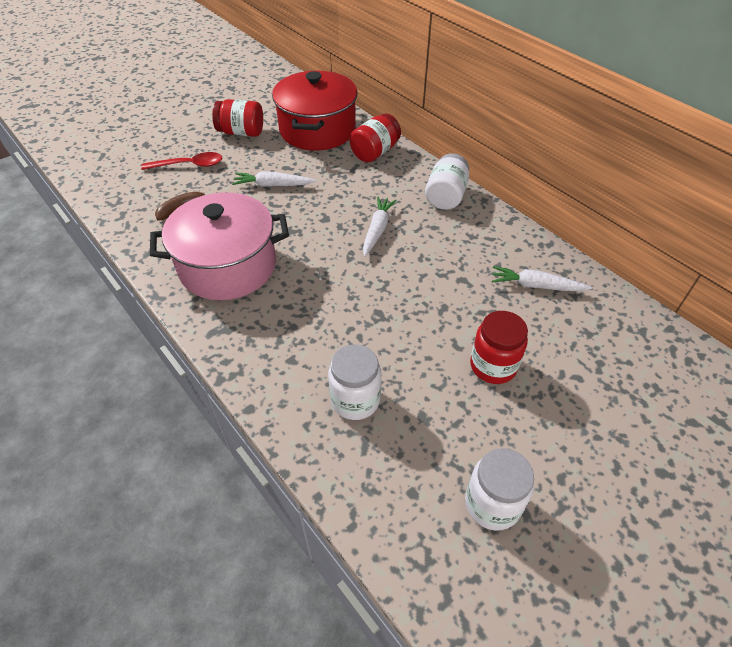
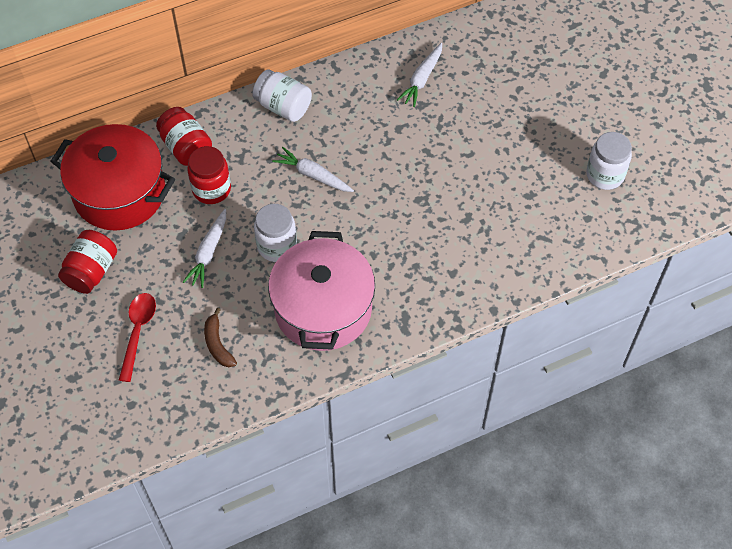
camera: 75 degrees left, 10 degrees up
white jar [328,344,381,420] -> white jar moved to [254,204,297,262]
red jar [470,311,528,384] -> red jar moved to [187,146,231,204]

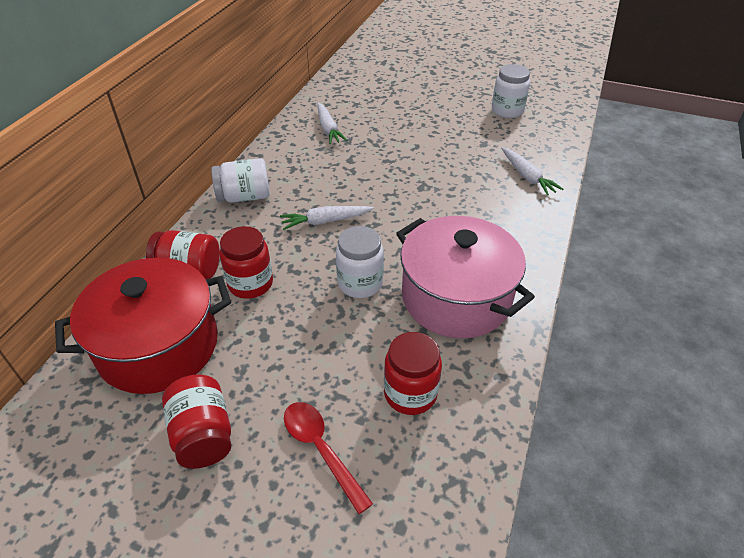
camera: 45 degrees left, 15 degrees down
white carrot [183,209,226,288] -> white carrot moved to [501,147,563,196]
brown banana [204,307,237,367] -> red jar [384,332,442,415]

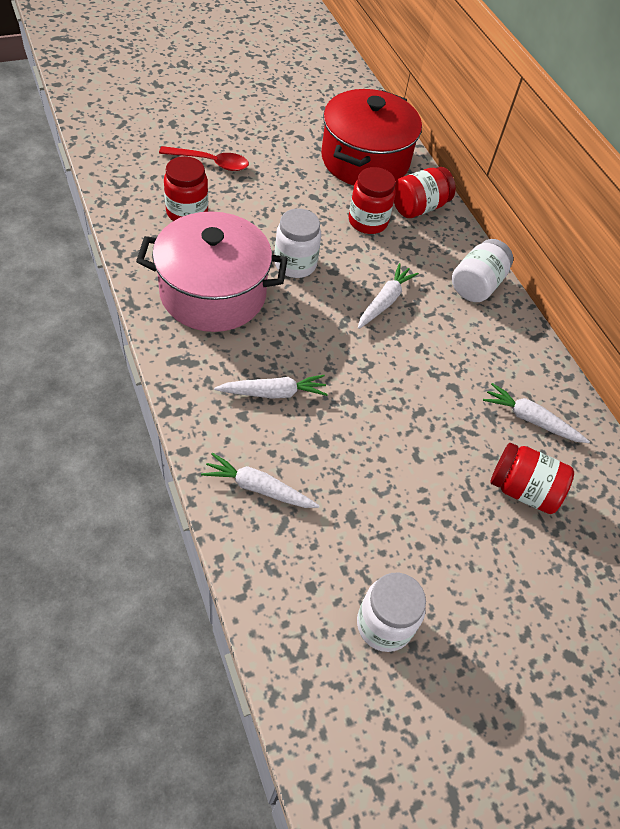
camera: 130 degrees right, 10 degrees up
red jar [162,375,231,469] -> red jar moved to [491,443,574,514]
none -> white carrot [214,375,328,399]

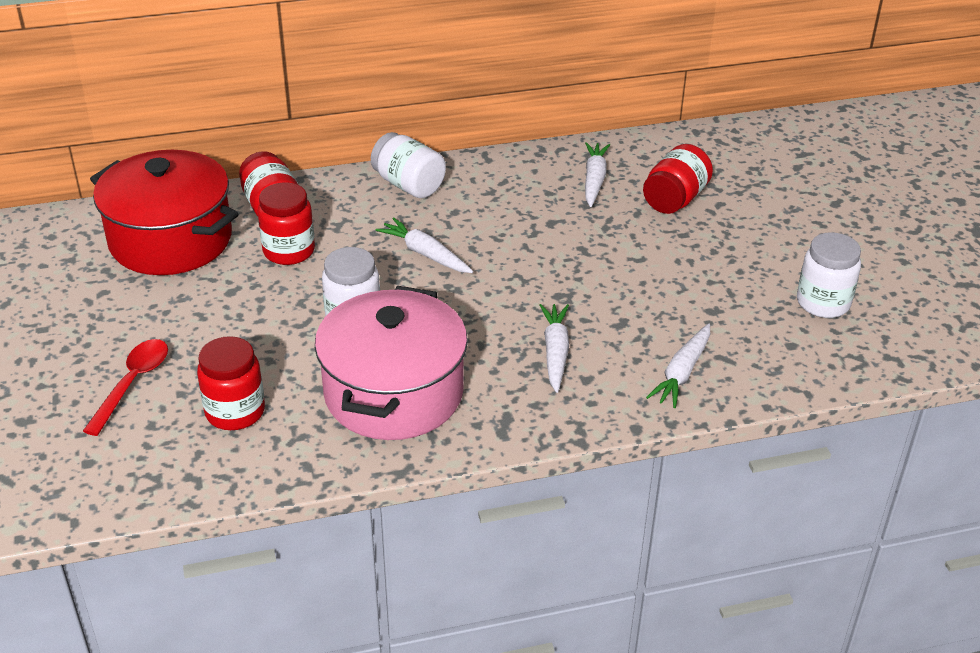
camera: 75 degrees left, 15 degrees down
white carrot [483,383,590,443] -> white carrot turned 150 degrees clockwise [585,142,610,207]

